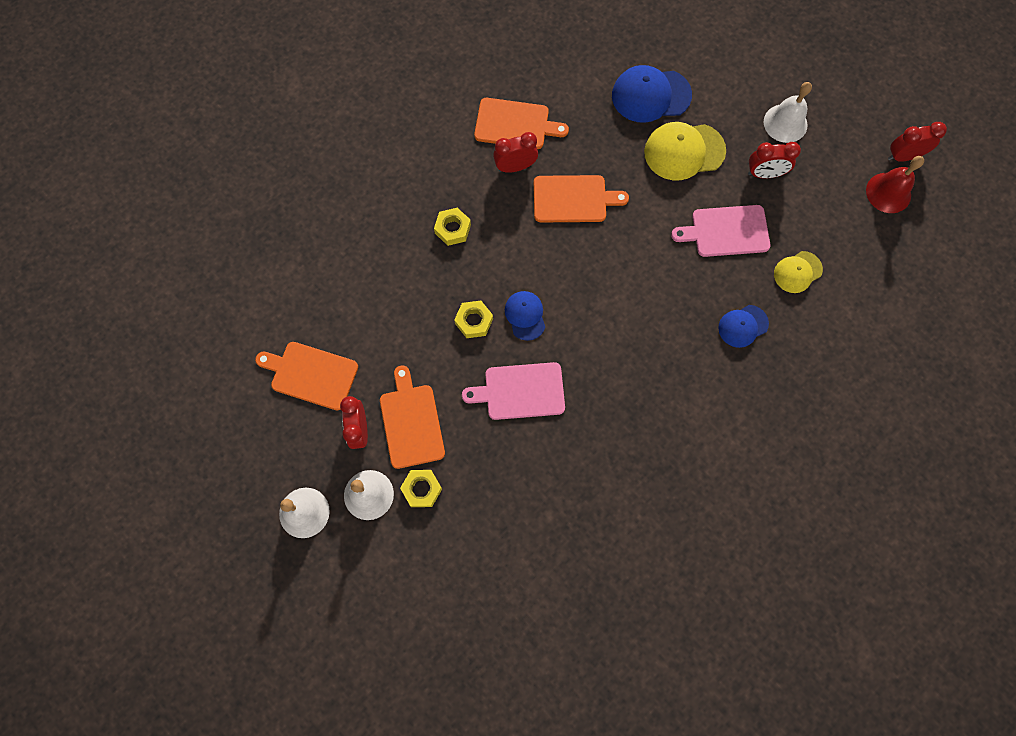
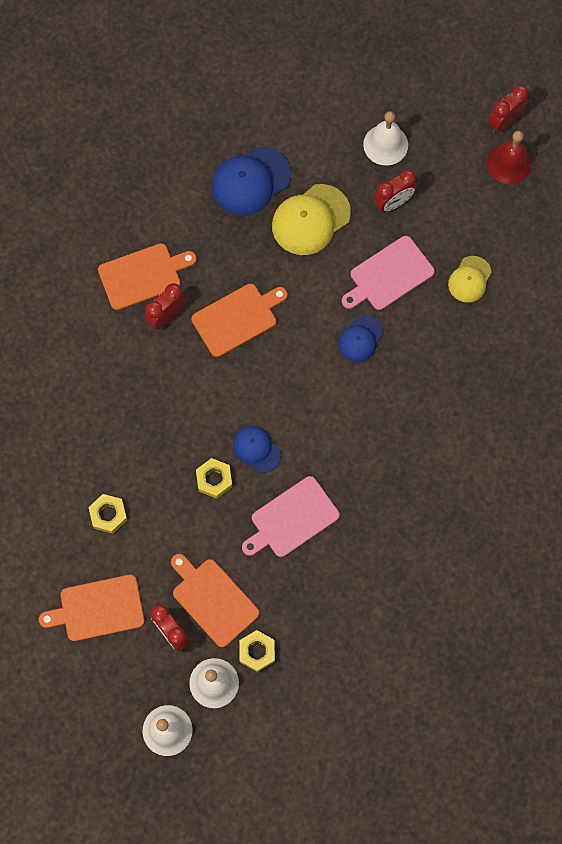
camera: 30 degrees left, 0 degrees up
yellow nut [434,208,471,246] -> yellow nut moved to [88,494,127,534]
blue cap [718,305,769,348] -> blue cap moved to [338,315,383,362]

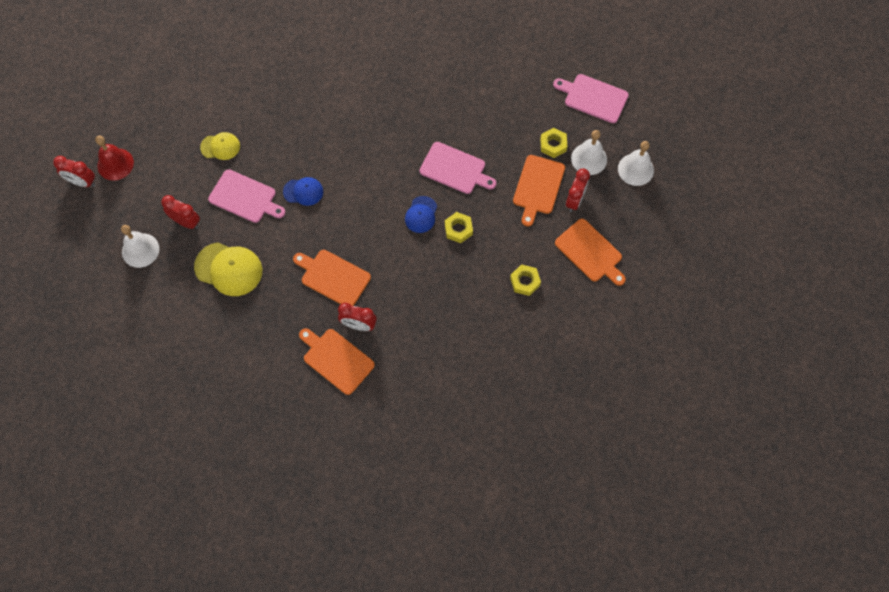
camera: 120 degrees left, 5 degrees down
blue cap [212,147,291,216] -> none
none -> pink cutting board [553,74,629,123]

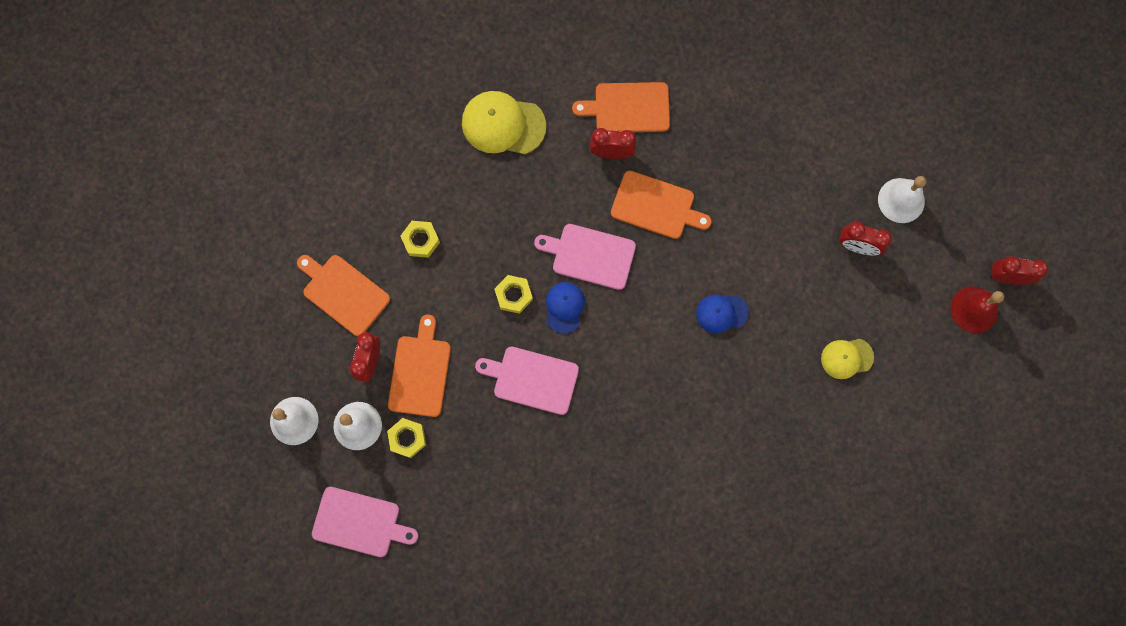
camera: 170 degrees right, 10 degrees up
yellow cap [194,242,262,296] -> yellow cap moved to [462,91,546,154]
pink cutting board [208,169,285,223] -> pink cutting board moved to [534,224,636,290]
orange cutting board [299,328,375,395] -> orange cutting board turned 150 degrees clockwise [572,82,670,132]

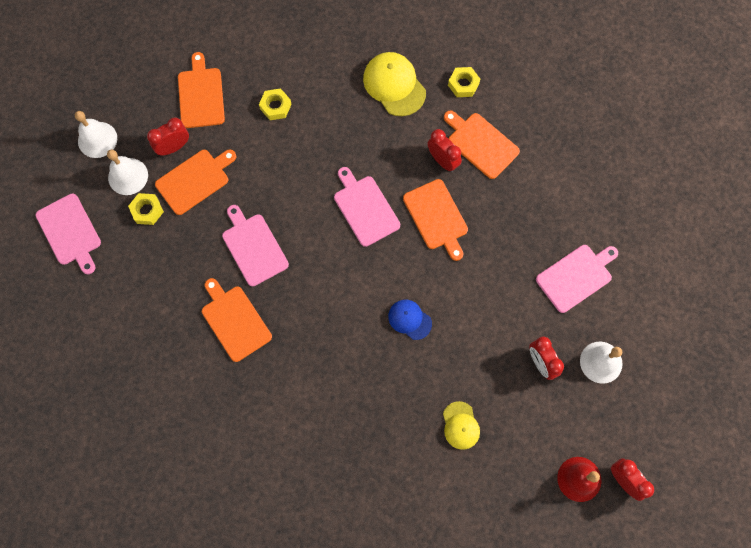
camera: 45 degrees right, 5 degrees down
yellow nut [494,275,533,314] -> yellow nut moved to [448,67,480,97]
blue cap [546,282,585,334] -> none
yellow cap [821,339,874,379] -> yellow cap turned 135 degrees counterclockwise [443,401,480,450]
none -> orange cutting board [202,278,272,362]
none -> pink cutting board [536,245,618,313]

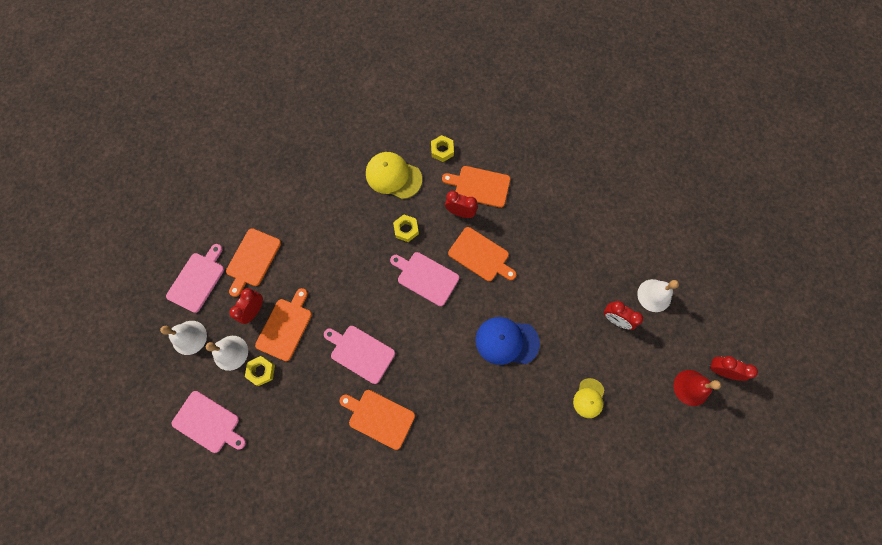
camera: 30 degrees left, 0 degrees up
orange cutting board [178,52,225,128] -> orange cutting board turned 120 degrees counterclockwise [226,228,281,297]
yellow nut [259,88,292,120] -> yellow nut moved to [393,215,419,242]
blue cap [388,300,432,340] -> blue cap [476,317,540,365], size x1.67
yellow cap [443,401,480,450] -> yellow cap turned 60 degrees clockwise [573,378,604,418]
pink cutting board [536,245,618,313] -> pink cutting board moved to [166,244,224,313]

